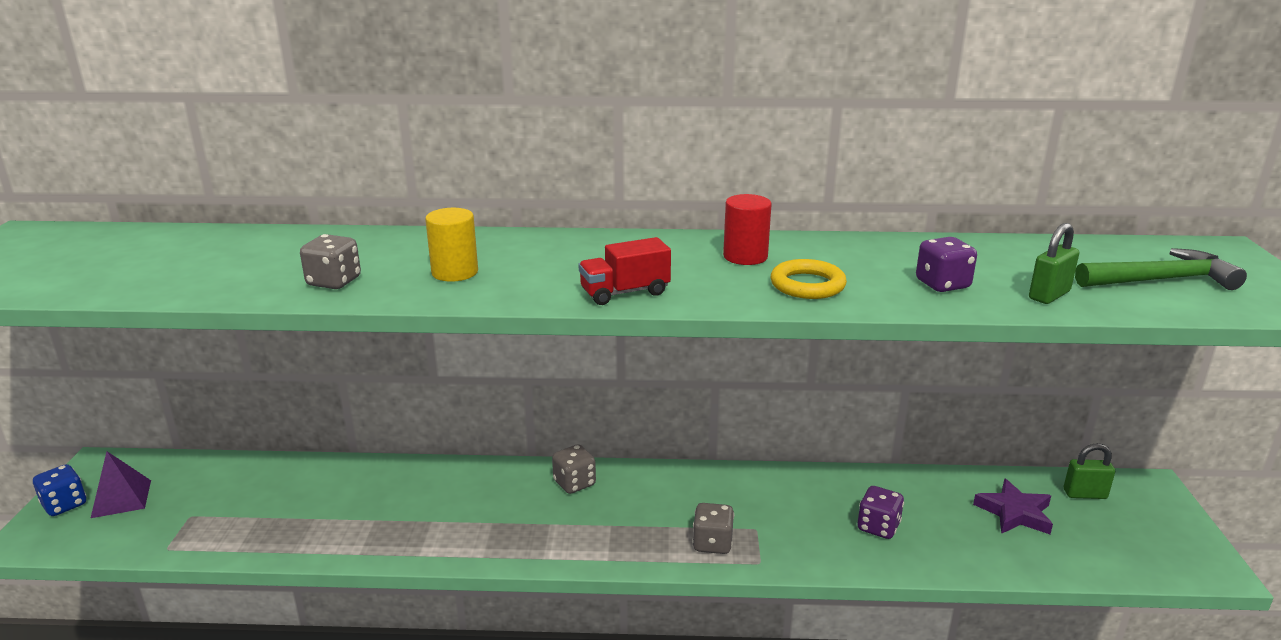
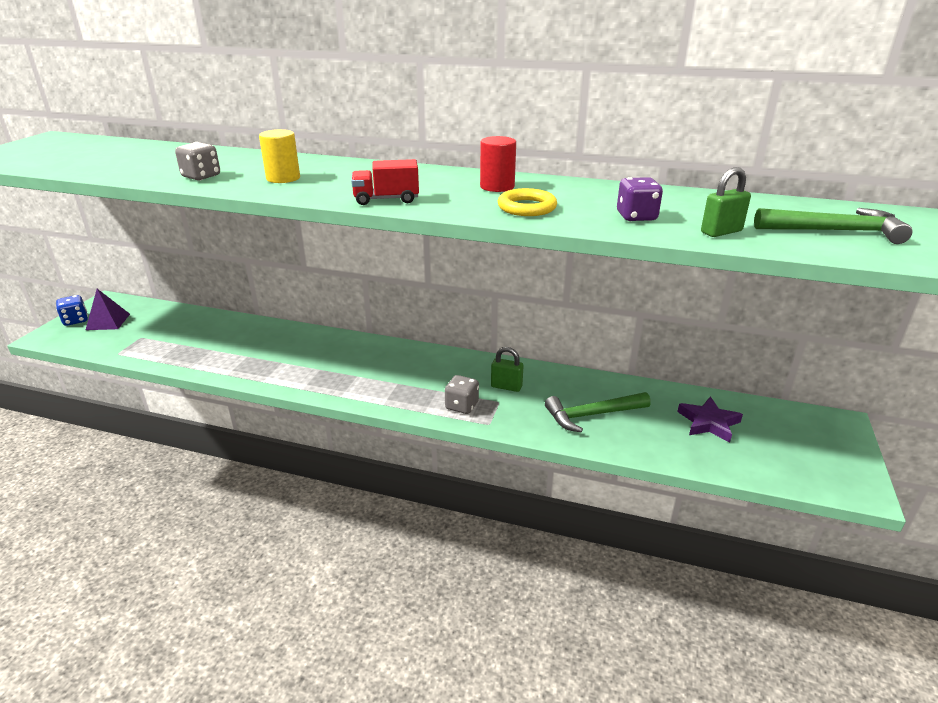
camera: 15 degrees right, 5 degrees up
grey dice [552,444,596,494] -> none
purple dice [858,486,904,539] -> green hammer [545,392,651,432]
green padlock [1064,443,1115,499] -> green padlock moved to [491,347,524,392]

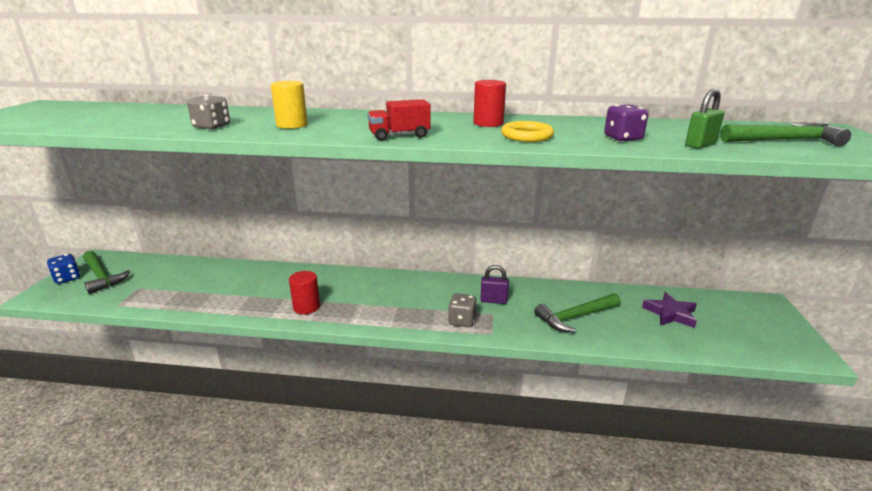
camera: 10 degrees left, 5 degrees down
purple pyramid [86,289,130,330] -> green hammer [83,251,130,294]
green padlock [491,347,524,392] -> purple padlock [480,265,509,304]
none -> red cylinder [289,271,320,314]

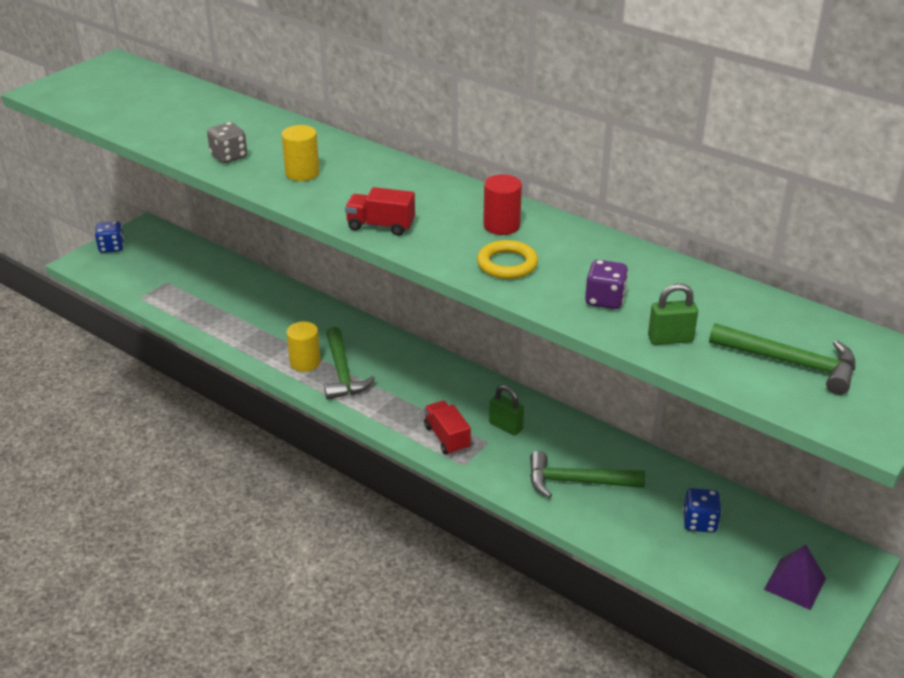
camera: 30 degrees right, 10 degrees up
green hammer [83,251,130,294] -> green hammer moved to [324,327,375,400]
red cylinder [289,271,320,314] -> yellow cylinder [286,321,321,372]
grey dice [448,293,477,327] -> red truck [424,401,471,455]
purple padlock [480,265,509,304] -> green padlock [489,385,524,436]
purple star [642,292,697,328] -> blue dice [683,488,722,533]
none -> purple pyramid [764,545,826,610]

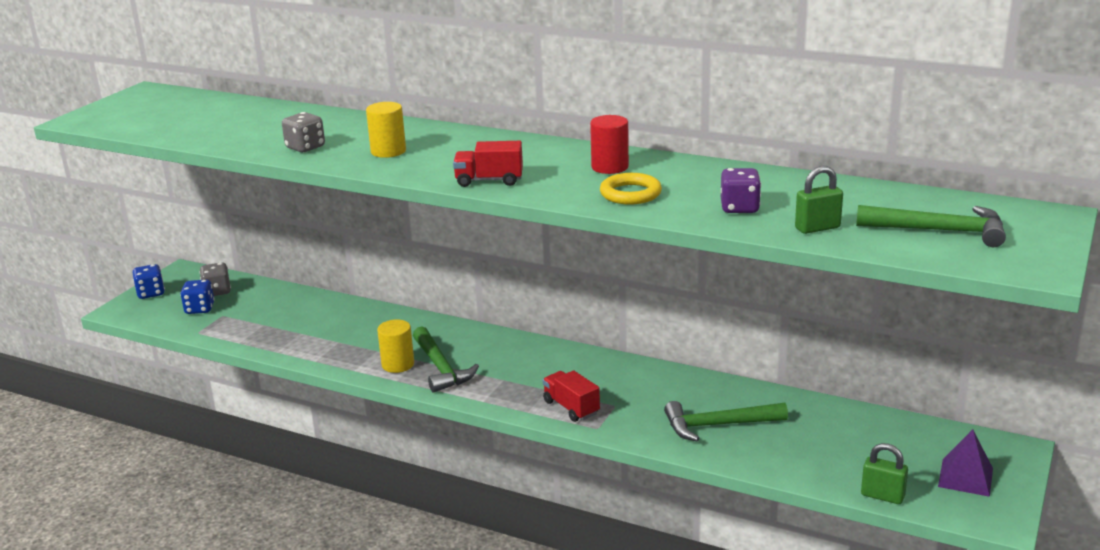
camera: 10 degrees left, 10 degrees down
green padlock [489,385,524,436] -> green padlock moved to [861,443,908,504]
blue dice [683,488,722,533] -> blue dice moved to [180,280,215,314]
none -> grey dice [200,262,231,296]

